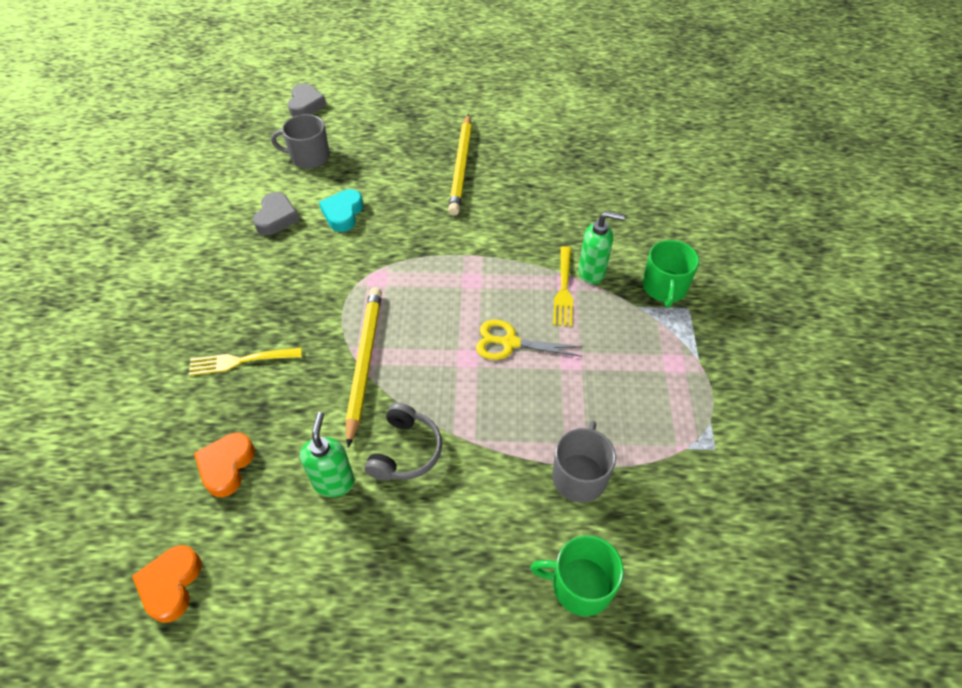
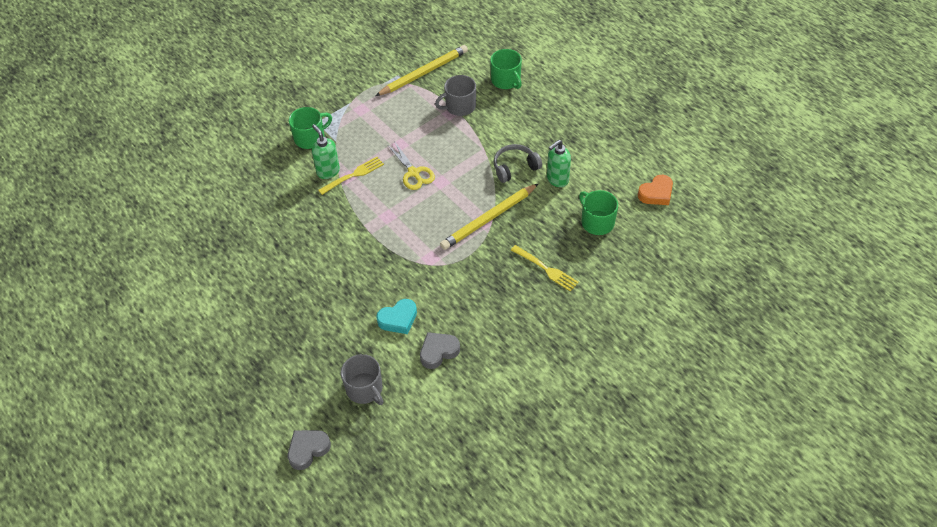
camera: 130 degrees left, 0 degrees up
orange heart [194,433,255,497] -> green mug [579,190,618,235]
yellow pencil [448,114,472,216] -> yellow pencil moved to [375,45,468,96]

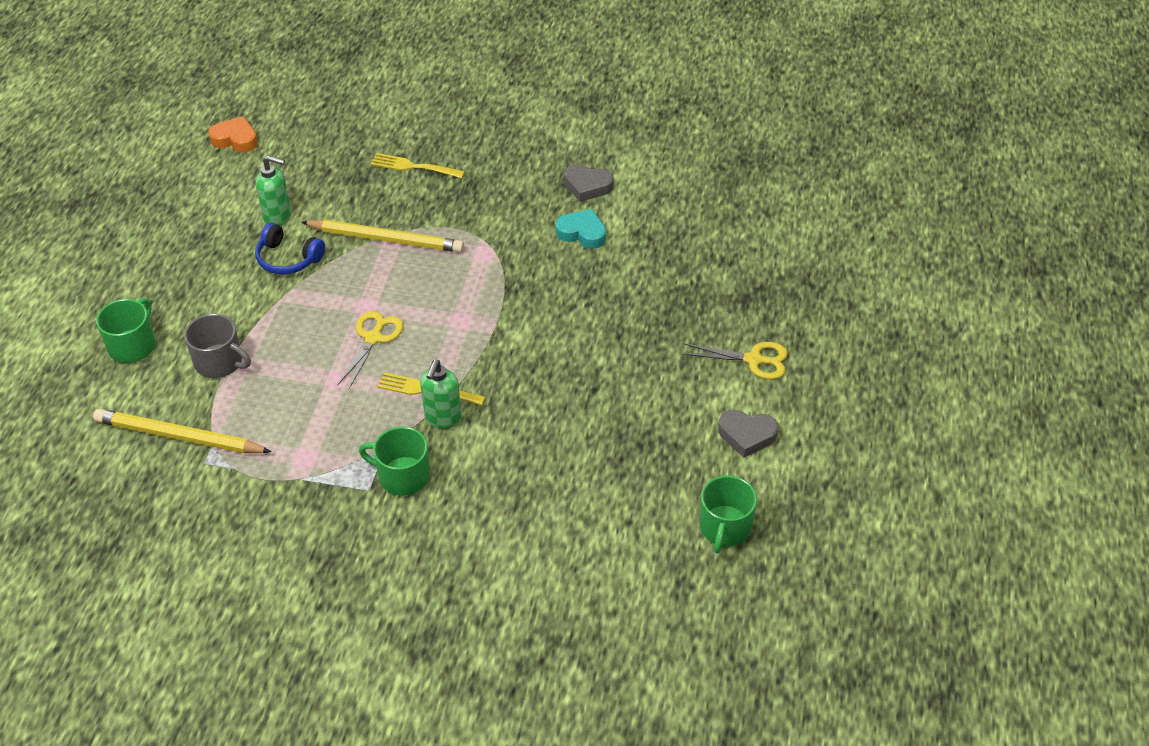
camera: 130 degrees left, 5 degrees down
grey heart [288,430,331,470] -> grey heart moved to [718,410,778,457]
grey mug [341,354,383,405] -> none
grey headphones [494,144,542,183] -> blue headphones [255,223,325,275]
yellow fork [511,245,579,292] -> yellow fork turned 75 degrees counterclockwise [371,153,465,178]
green mug [579,190,618,235] -> green mug moved to [699,475,757,554]
none -> yellow scissors [682,342,788,379]

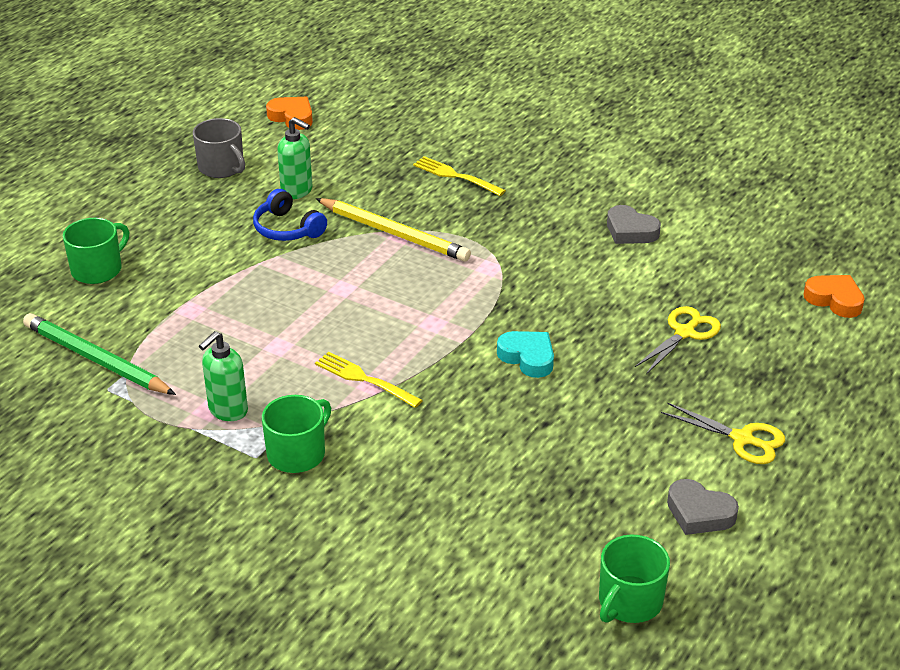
camera: 20 degrees right, 10 degrees down
yellow pencil [93,409,272,453] -> green pencil [23,313,176,395]
grey mug [184,314,251,378] -> grey mug moved to [193,118,245,178]
yellow scissors [337,311,403,389] -> yellow scissors moved to [635,306,721,374]
green mug [359,427,430,496] -> green mug turned 90 degrees clockwise [262,395,331,473]
green soap dispenser [420,360,462,429] -> green soap dispenser moved to [199,331,248,421]
turquoise heart [555,209,606,249] -> turquoise heart moved to [497,331,554,378]
none -> orange heart [804,275,865,318]

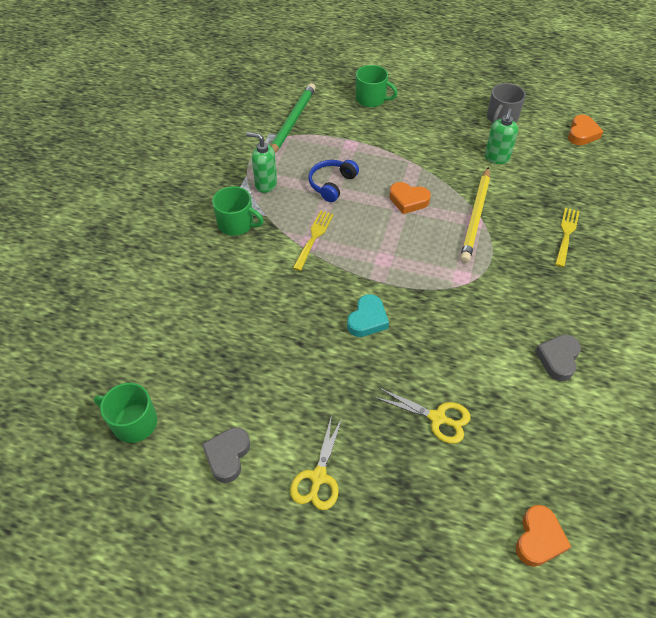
camera: 75 degrees right, 15 degrees up
blue headphones [253,189,327,241] -> blue headphones moved to [308,160,359,202]
none -> orange heart [389,182,431,214]

